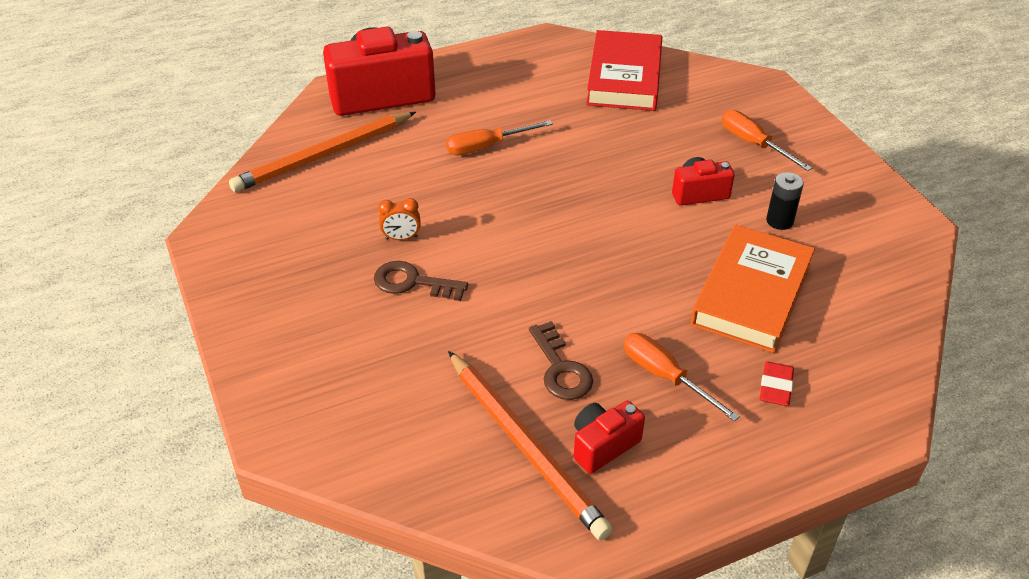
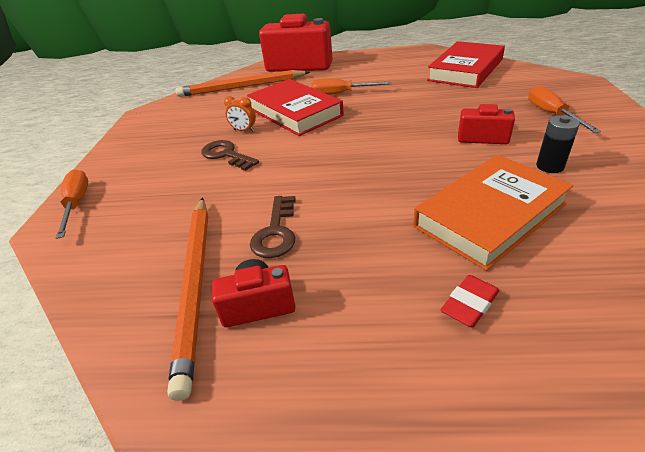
camera: 30 degrees right, 5 degrees down
orange screwdriver [624,333,740,422] -> orange screwdriver moved to [56,169,88,239]
none -> red book [247,79,344,136]

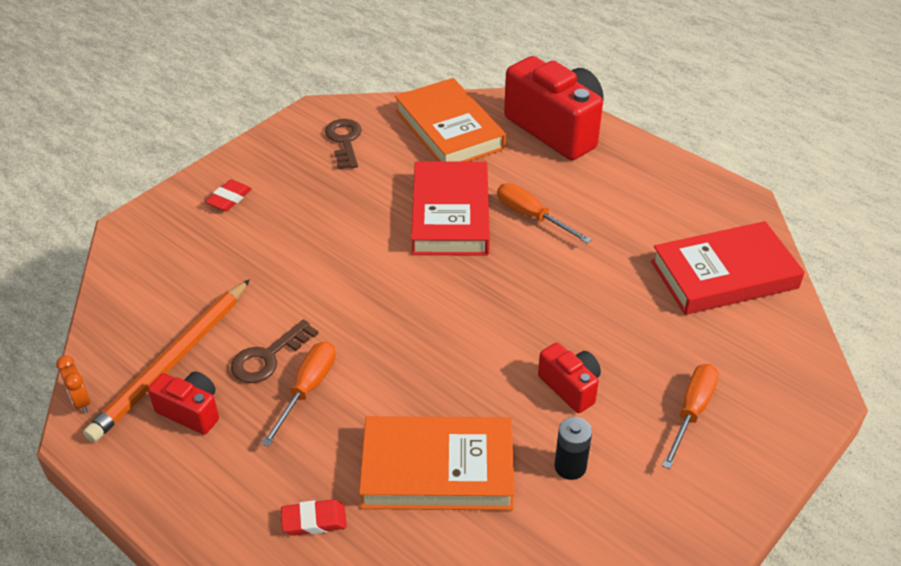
camera: 35 degrees right, 5 degrees up
orange screwdriver [56,169,88,239] -> orange screwdriver moved to [261,341,336,447]
orange pencil [176,70,310,97] -> orange book [395,78,506,162]
brown key [201,140,259,171] -> brown key moved to [325,119,362,169]
orange clock [224,96,256,132] -> orange clock moved to [56,355,90,413]
none -> red eraser [205,180,252,211]

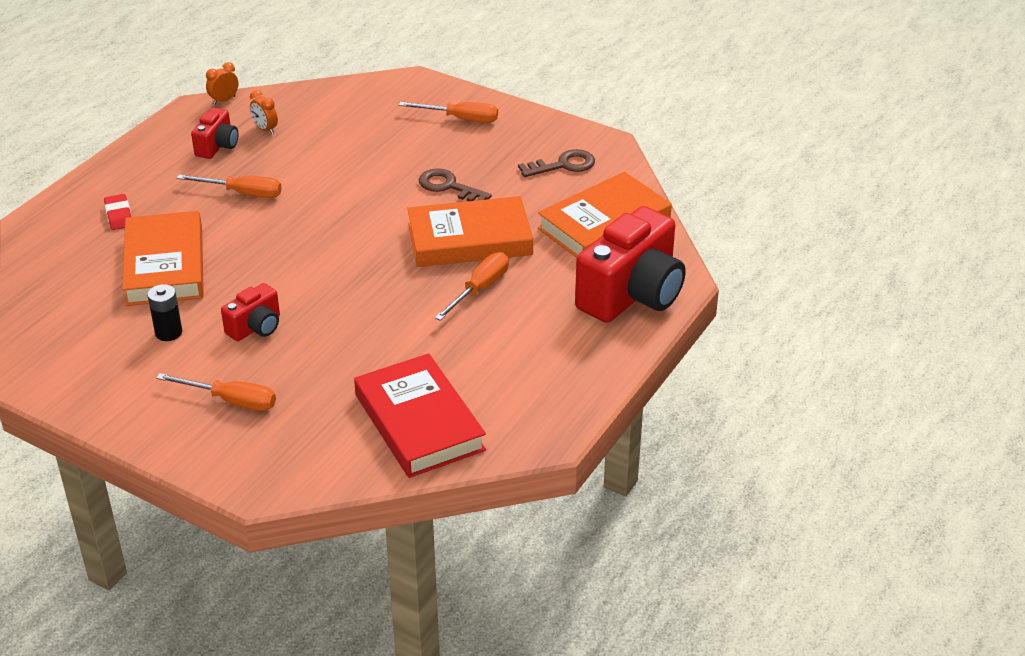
camera: 80 degrees right, 5 degrees down
orange pencil [83,279,250,443] -> orange clock [250,90,278,134]
red eraser [205,180,252,211] -> orange screwdriver [399,102,498,123]
brown key [231,319,319,383] -> brown key moved to [419,168,492,201]
red book [411,161,490,255] -> orange book [407,196,533,267]

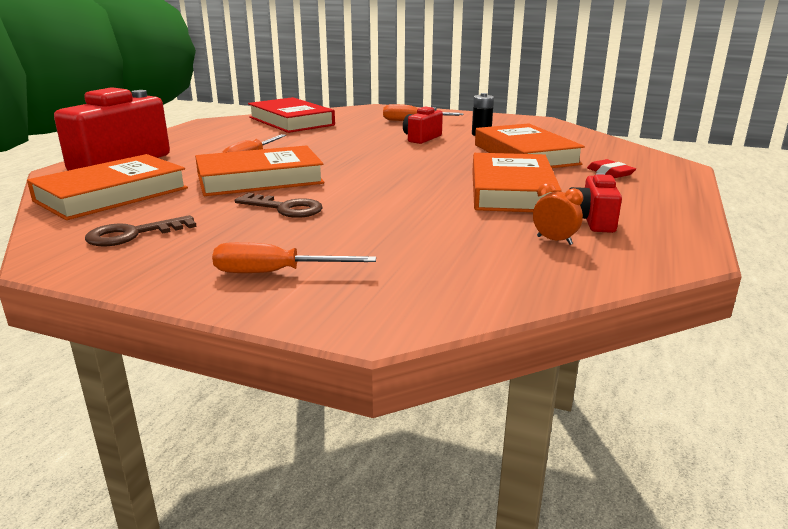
camera: 170 degrees right, 15 degrees down
orange screwdriver [177,174,282,198] -> orange book [472,153,562,212]
orange clock [206,62,239,105] -> none

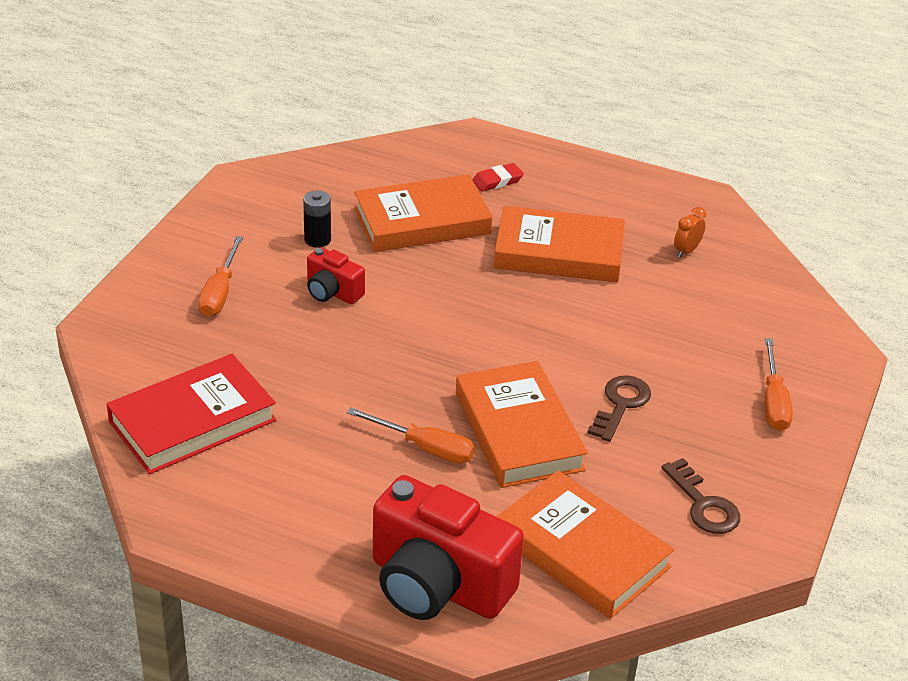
camera: 90 degrees left, 15 degrees up
red camera [570,173,622,233] -> none

